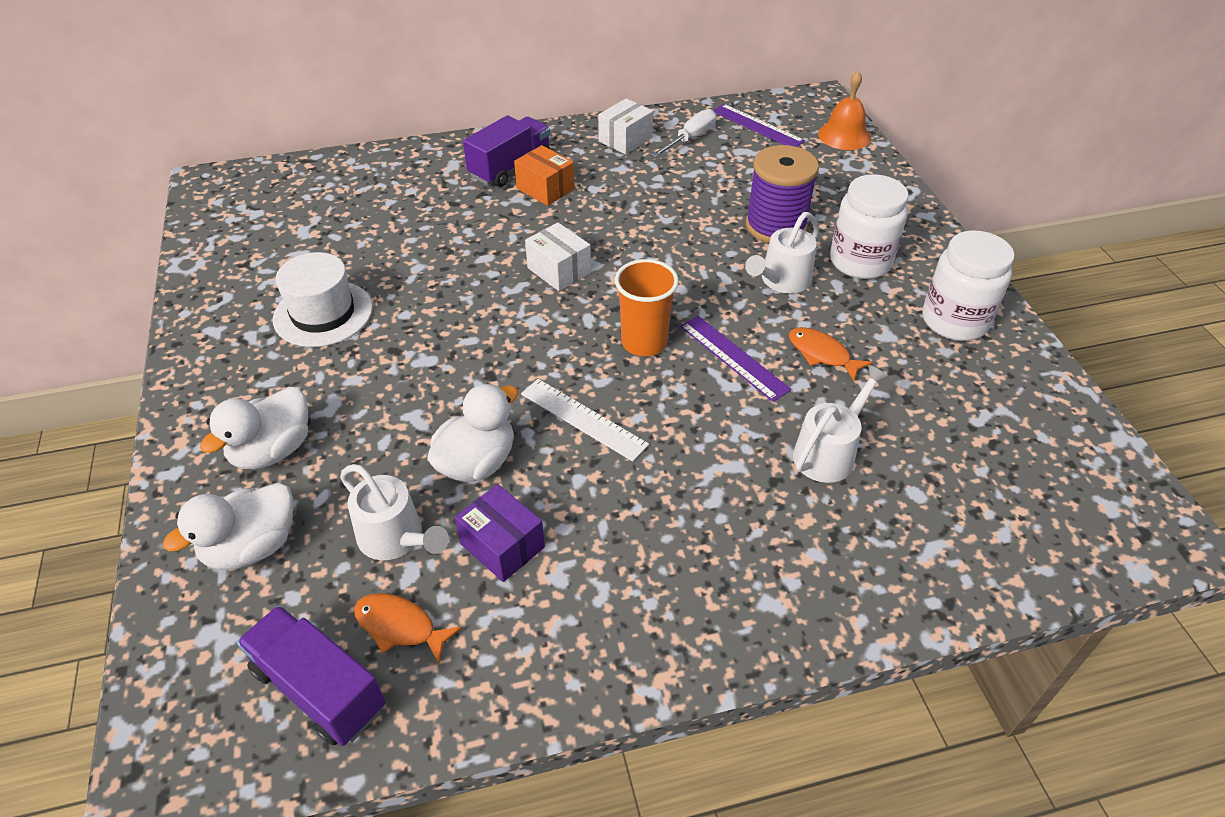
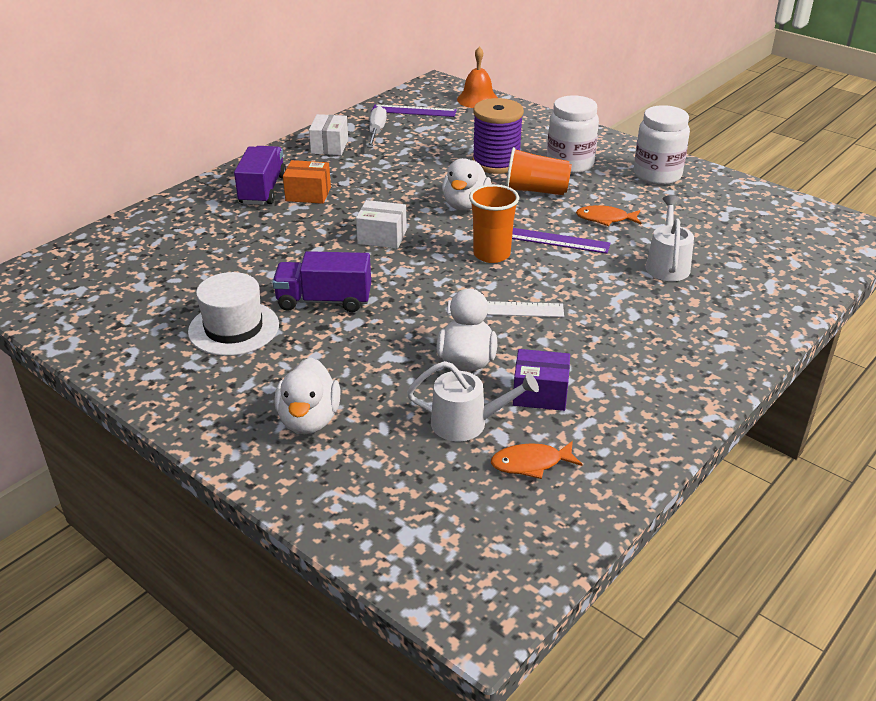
camera: 35 degrees left, 10 degrees down
white duck [163,483,293,570] -> white duck moved to [442,158,491,210]
purple truck [237,605,386,746] -> purple truck moved to [272,251,371,312]
white watering can [745,212,819,293] -> orange cup [506,147,572,195]

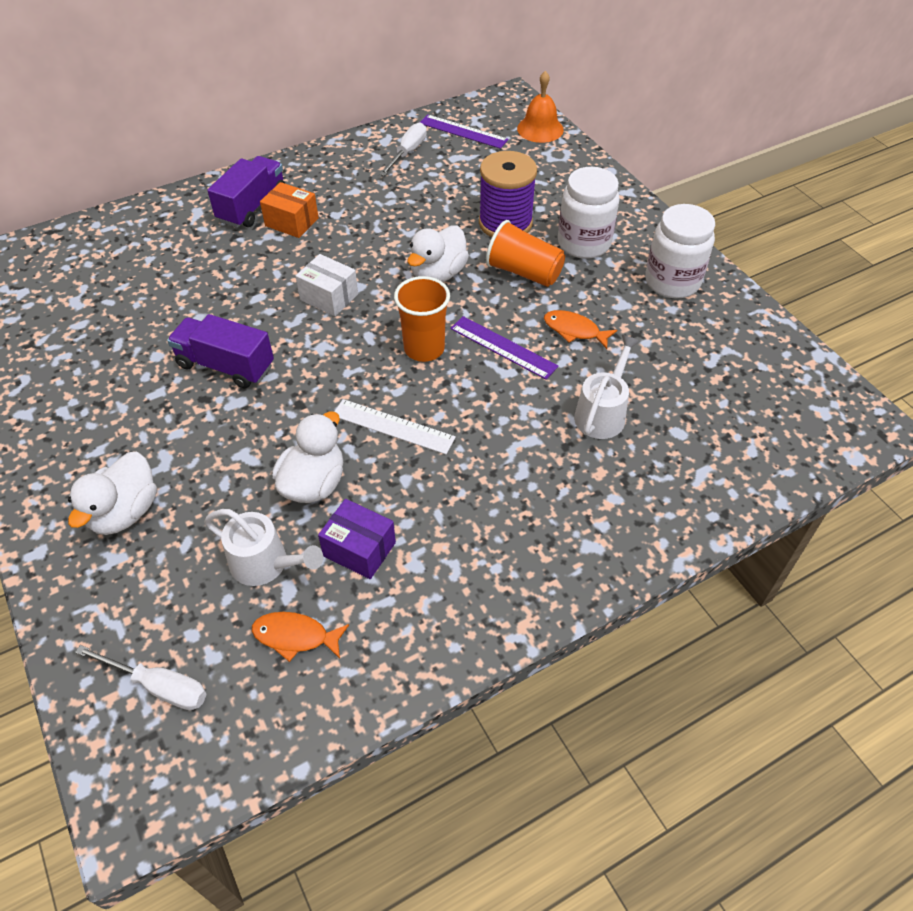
camera: 20 degrees right, 15 degrees up
white hat [188,272,279,356] -> none
white box [309,114,348,155] -> none
none -> white screwdriver [75,645,207,710]

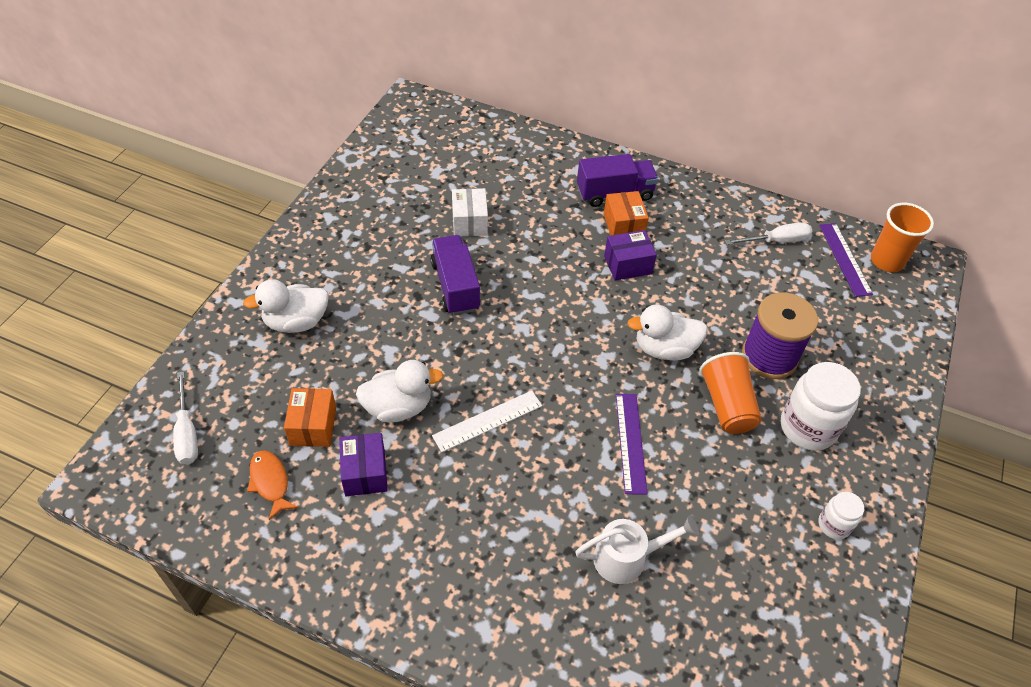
camera: 50 degrees right, 0 degrees up
white watering can [204,509,323,586] -> orange box [284,388,336,447]
white box [295,254,358,316] -> white box moved to [452,188,488,236]
white ruler [334,399,456,454] -> white ruler turned 75 degrees clockwise [432,390,542,452]
orange cup [394,276,450,362] -> orange cup moved to [871,203,934,272]
orange bell [517,71,564,143] -> none
orange fish [544,310,617,349] -> none
white jar [645,204,715,298] -> white jar [818,492,864,539], size x0.53
none -> purple box [604,230,657,280]

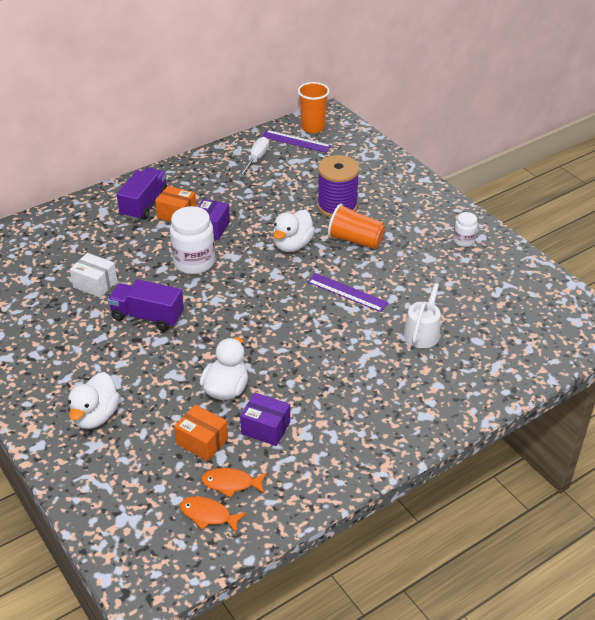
camera: 55 degrees left, 10 degrees down
white screwdriver [173,371,198,465] -> none
white ruler [432,390,542,452] -> none
white jar [781,362,861,451] -> white jar moved to [170,206,215,274]
none -> orange fish [180,496,247,534]

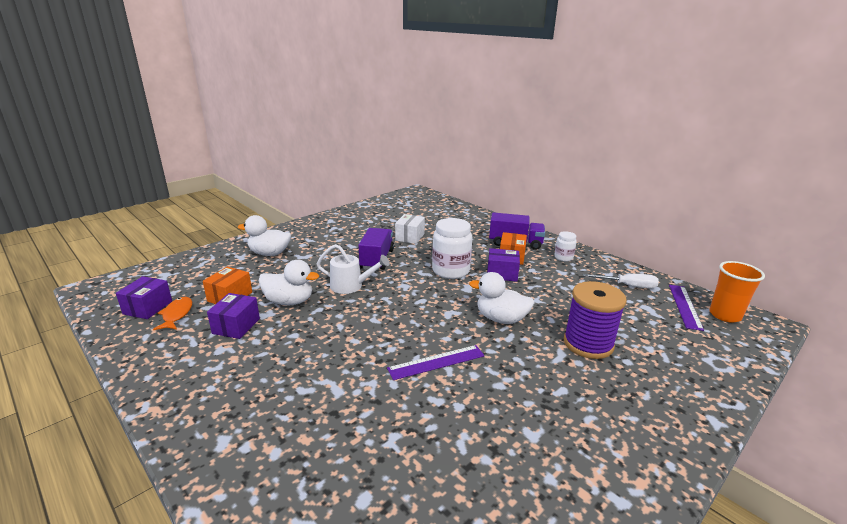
camera: 80 degrees right, 15 degrees down
orange fish [180,496,247,534] -> purple box [116,276,172,319]
purple ruler [307,273,389,312] -> purple ruler turned 45 degrees clockwise [387,345,485,380]
orange cup [328,204,385,249] -> none
white watering can [404,276,445,348] -> white watering can moved to [317,244,390,294]
white jar [453,212,478,247] -> white jar moved to [554,231,577,261]

